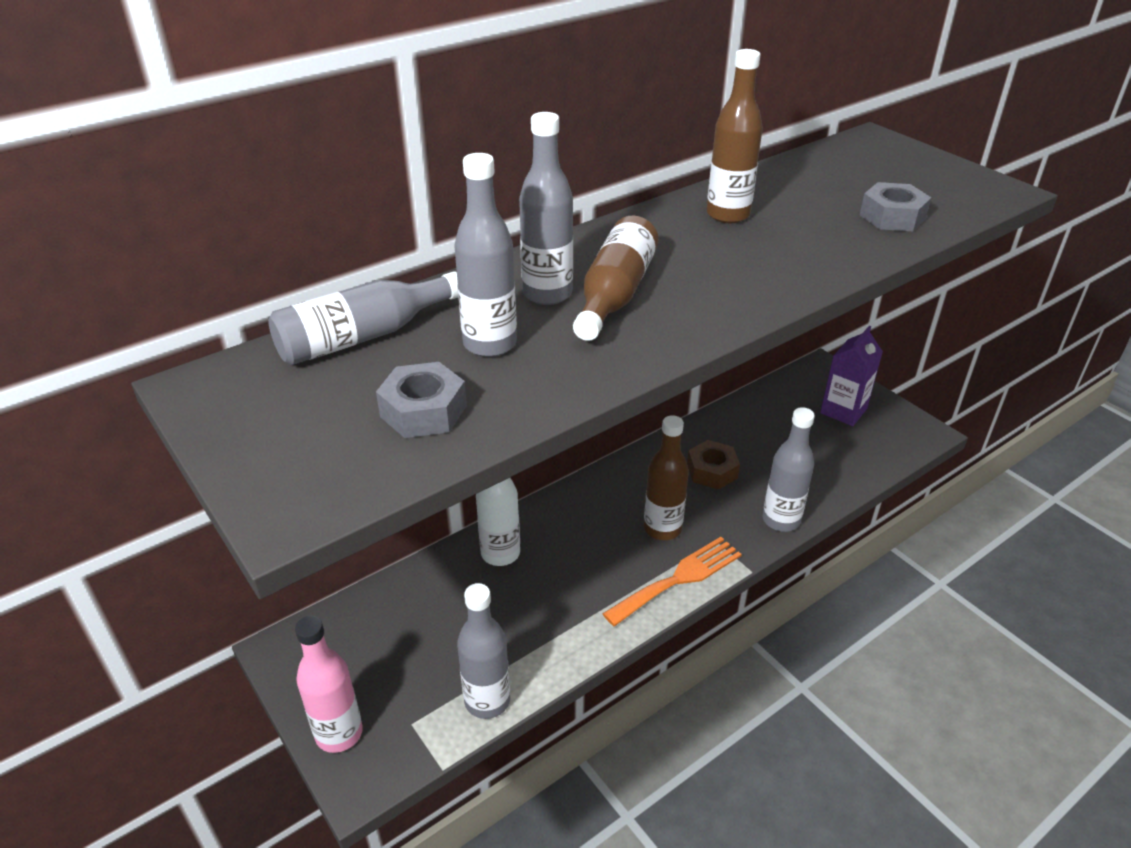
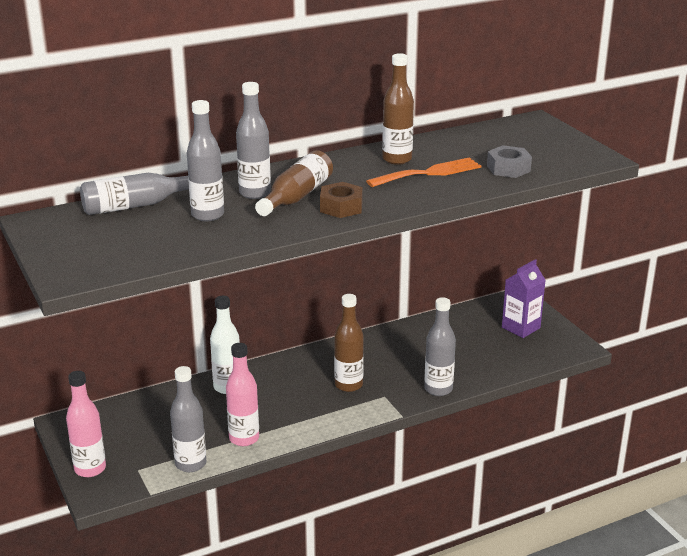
camera: 10 degrees right, 10 degrees down
grey nut [376,362,467,438] -> none
orange fork [602,537,742,626] -> orange fork moved to [366,157,481,187]
brown nut [687,440,740,490] -> brown nut moved to [320,182,363,218]
none -> pink bottle [226,343,259,446]

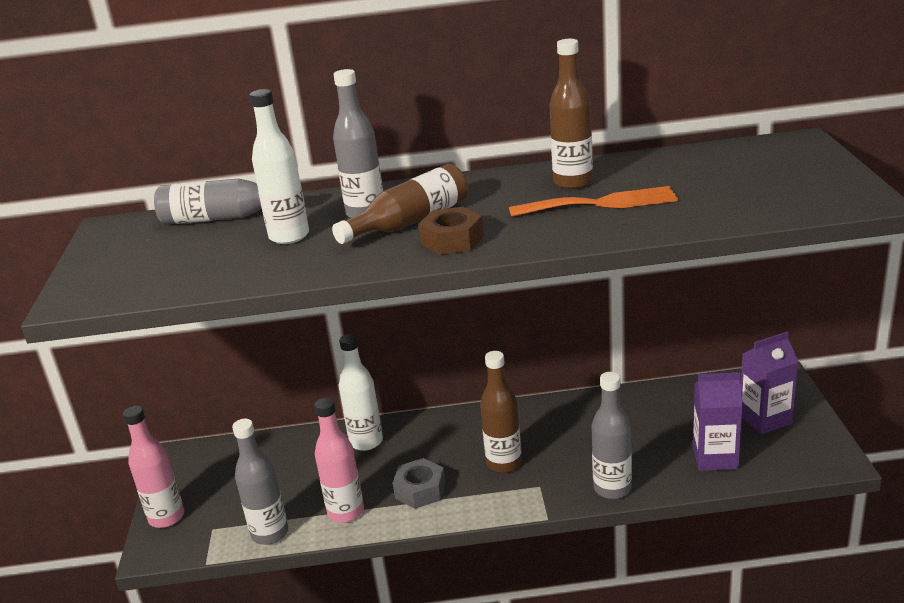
camera: 25 degrees right, 0 degrees up
grey bottle [187,100,224,221] -> white bottle [250,89,309,244]
grey nut [487,145,532,178] -> grey nut moved to [393,458,445,509]
none -> purple carton [693,372,743,471]

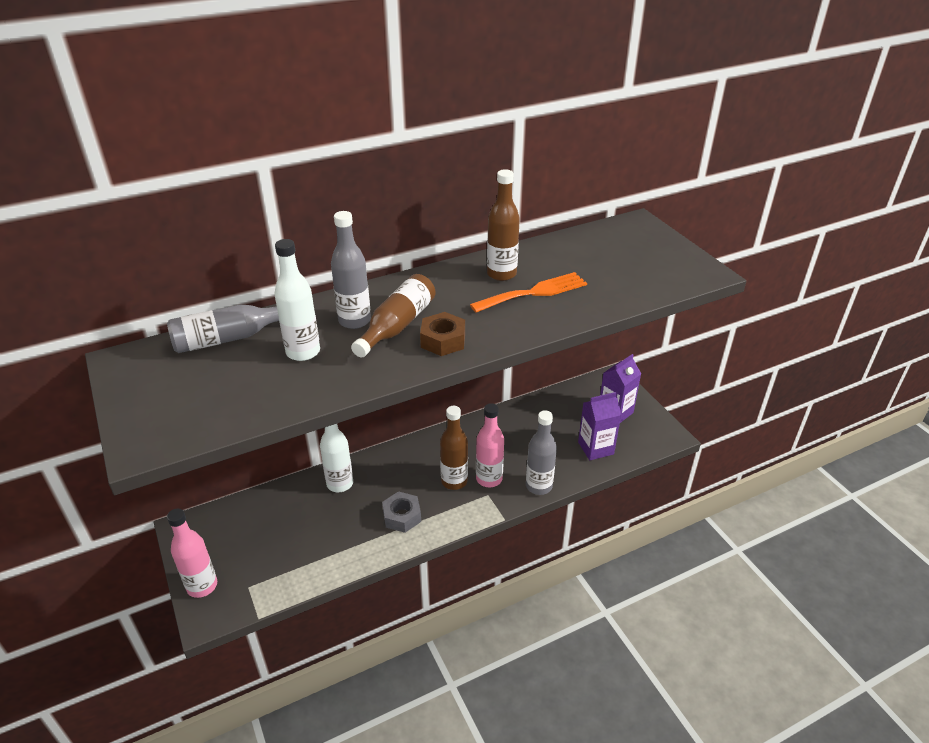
camera: 25 degrees left, 10 degrees up
grey bottle [232,419,288,545] -> none
pink bottle [315,398,364,523] -> pink bottle moved to [476,403,504,487]

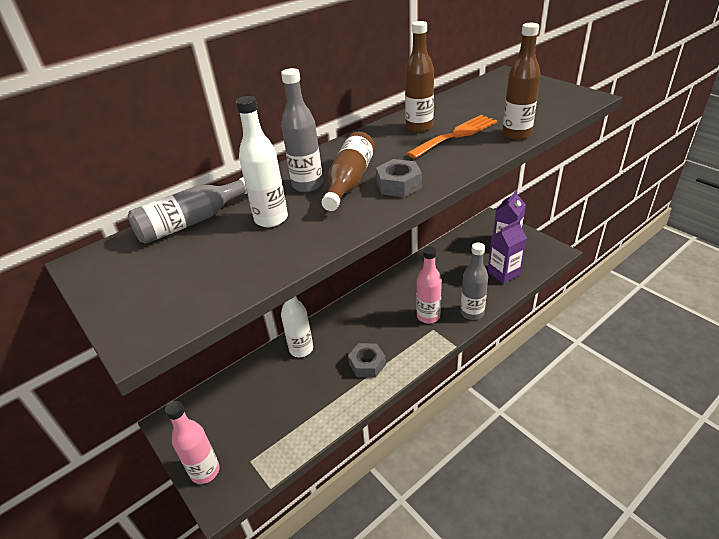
camera: 10 degrees left, 0 degrees up
brown nut [420,312,465,356] -> grey nut [376,159,422,197]
brown bottle [440,406,468,490] -> brown bottle moved to [502,23,541,140]

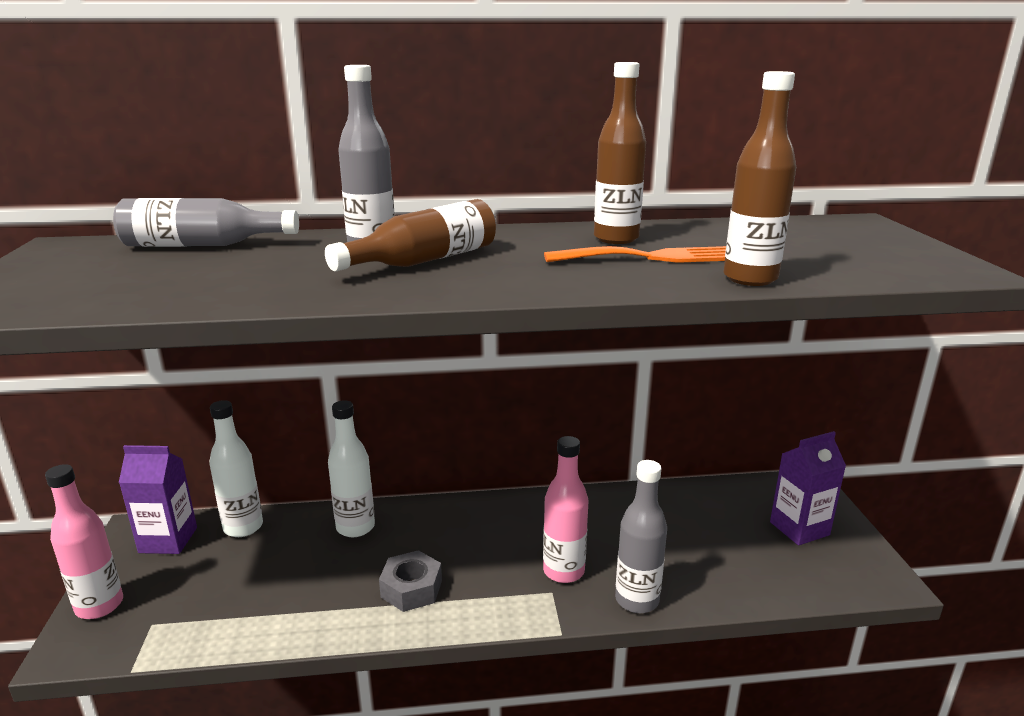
camera: 30 degrees right, 15 degrees down
white bottle [236,96,288,227] -> white bottle moved to [209,400,263,537]
grey nut [376,159,422,197] -> none
purple carton [488,220,527,284] -> purple carton moved to [119,445,197,554]

